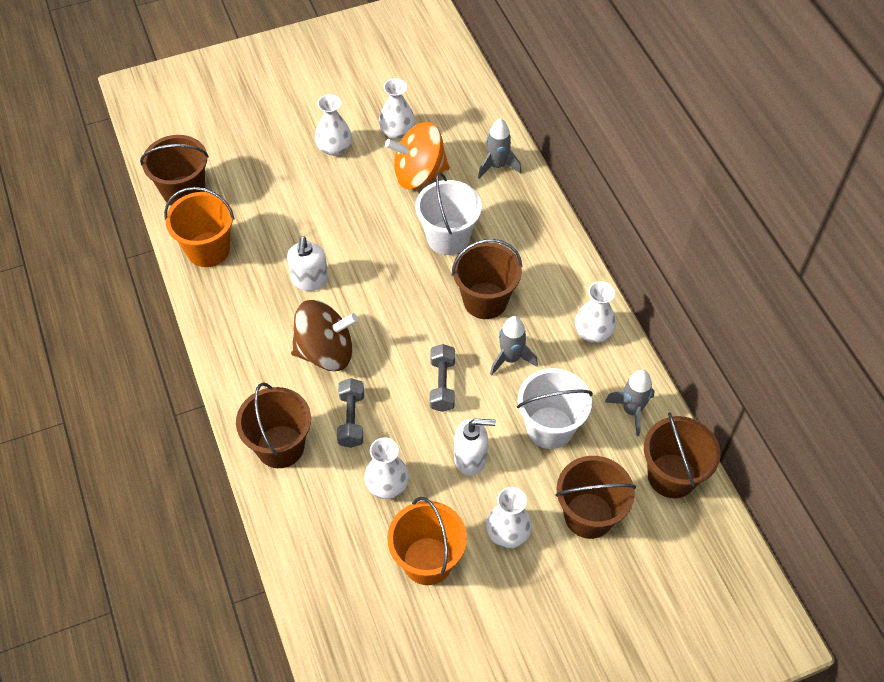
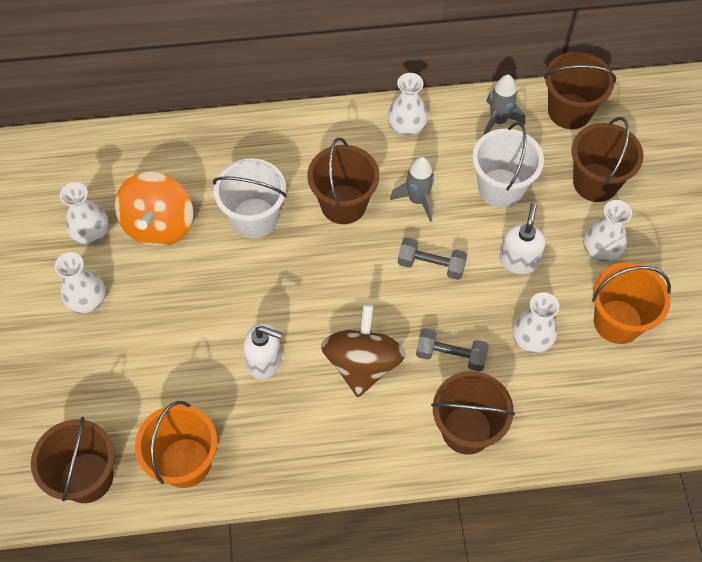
camera: 75 degrees left, 5 degrees up
grey rocket [478,118,521,179] -> none

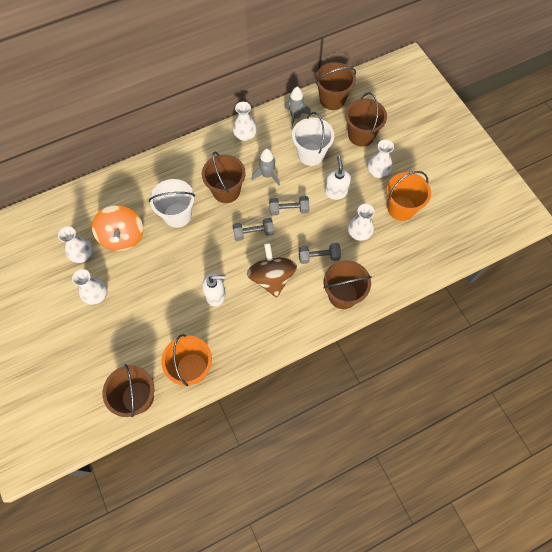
camera: 20 degrees left, 5 degrees up
none -> grey dumbbell [232,218,274,241]

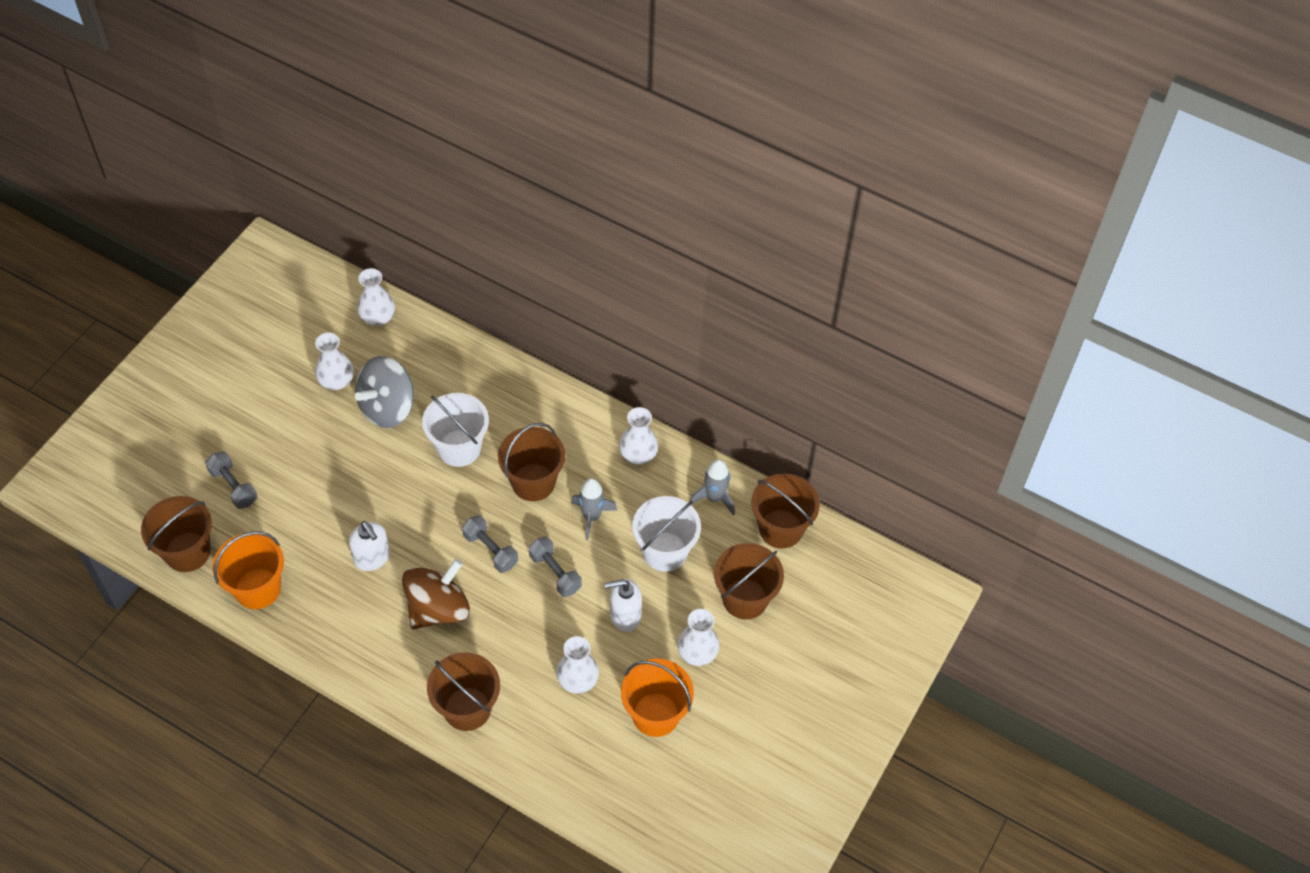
camera: 55 degrees right, 10 degrees down
white vase [72,269,107,305] -> white vase moved to [357,268,395,326]
orange spinning top [92,205,143,251] -> grey spinning top [355,356,414,428]
grey dumbbell [299,243,341,264] -> grey dumbbell moved to [205,452,257,509]
white soap dispenser [325,156,351,200] -> white soap dispenser turned 150 degrees counterclockwise [604,579,642,632]

